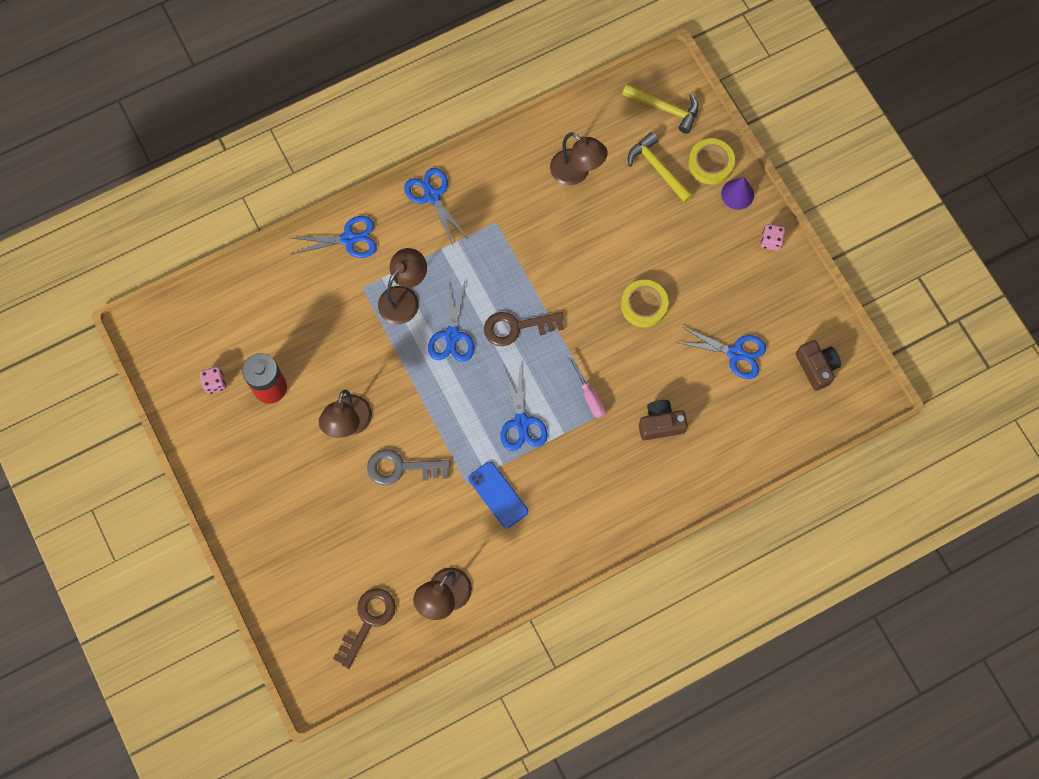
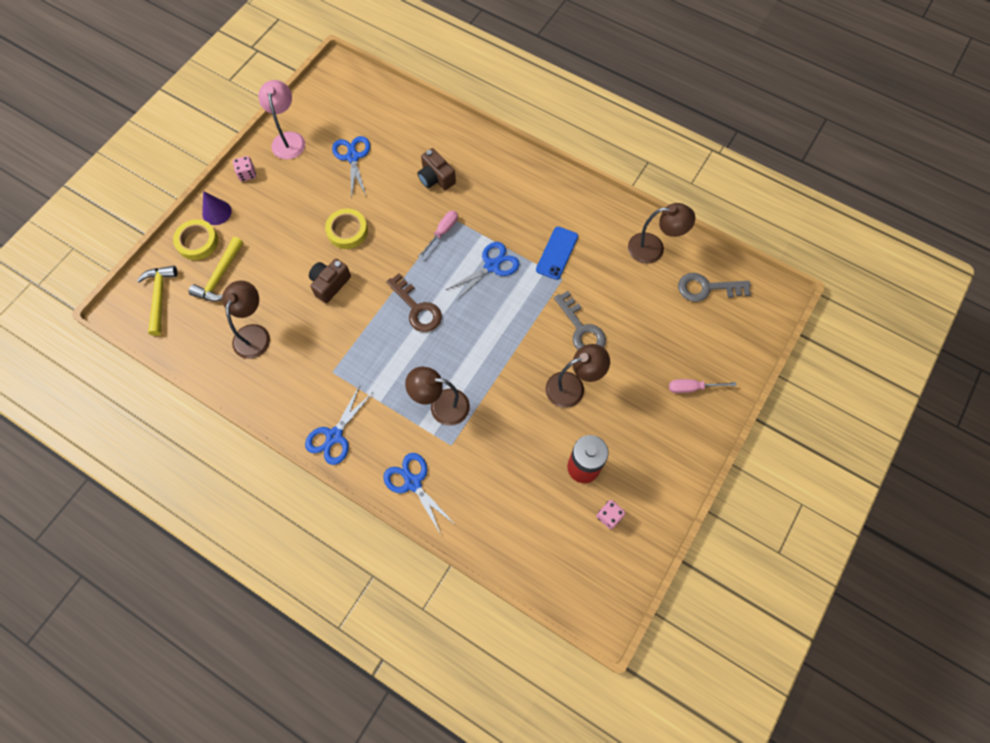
camera: 120 degrees left, 5 degrees down
brown key [333,588,396,669] -> grey key [678,273,751,302]
blue scissors [428,279,474,362] -> none
brown camera [796,340,841,391] -> brown camera moved to [309,259,351,303]
none -> pink lamp [258,80,305,159]
none -> pink screwdriver [669,379,737,393]

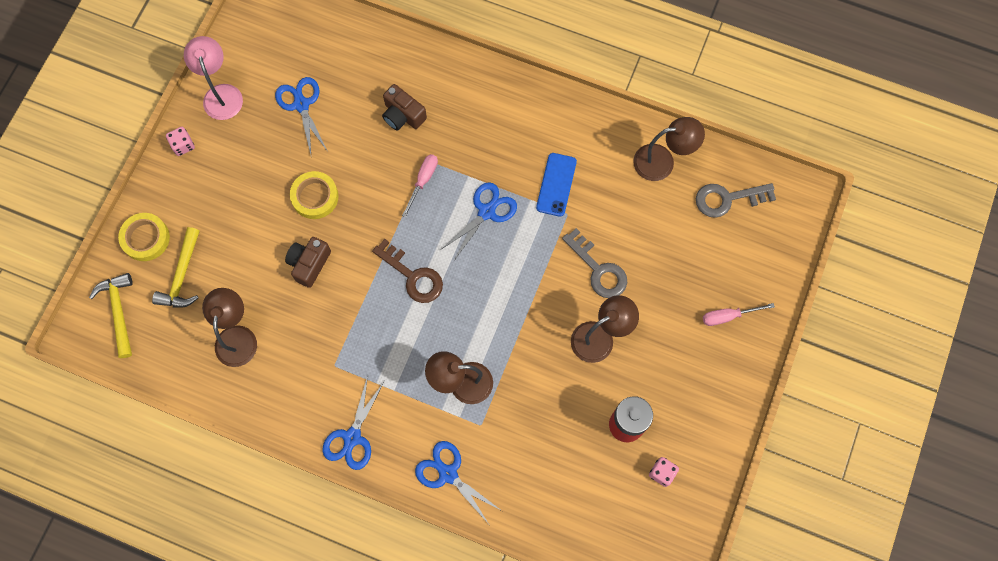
camera: 10 degrees left, 5 degrees up
purple cone [202,191,232,225] -> none

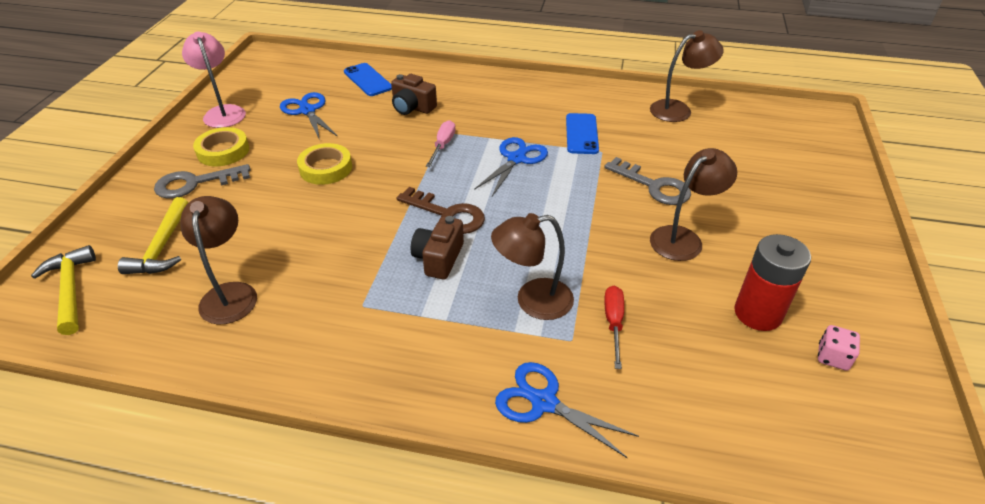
camera: 10 degrees left, 30 degrees down
yellow tape [118,213,170,261] -> yellow tape moved to [193,127,249,166]
pink dice [166,127,195,156] -> none
brown camera [285,237,331,288] -> brown camera moved to [411,216,464,279]
blue scissors [322,376,385,470] -> none
grey key [696,183,776,218] -> grey key moved to [154,164,251,199]
pink screwdriver [703,303,775,326] -> none
none -> blue phone [344,63,392,96]
none -> red screwdriver [604,286,624,369]

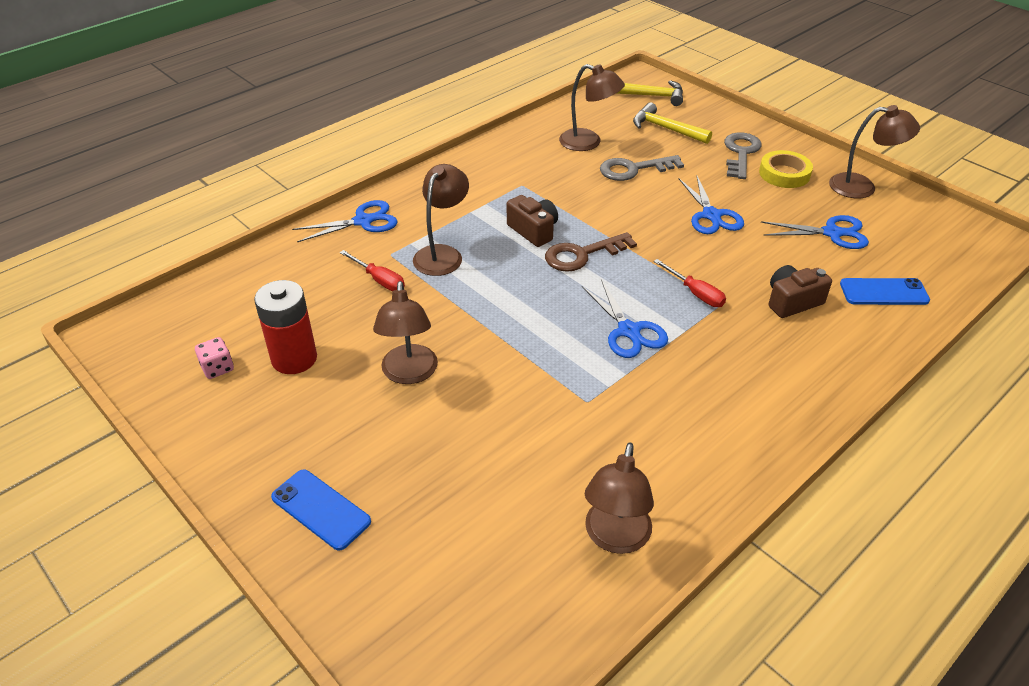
camera: 125 degrees right, 0 degrees up
pink lamp [182,32,246,128] -> brown lamp [829,105,920,198]
yellow tape [297,143,352,185] -> blue scissors [679,176,744,234]
pink screwdriver [426,120,456,167] -> red screwdriver [654,259,726,307]
blue phone [566,113,599,154] -> blue phone moved to [271,469,371,551]
grey key [604,157,691,205] -> grey key moved to [600,155,684,181]

